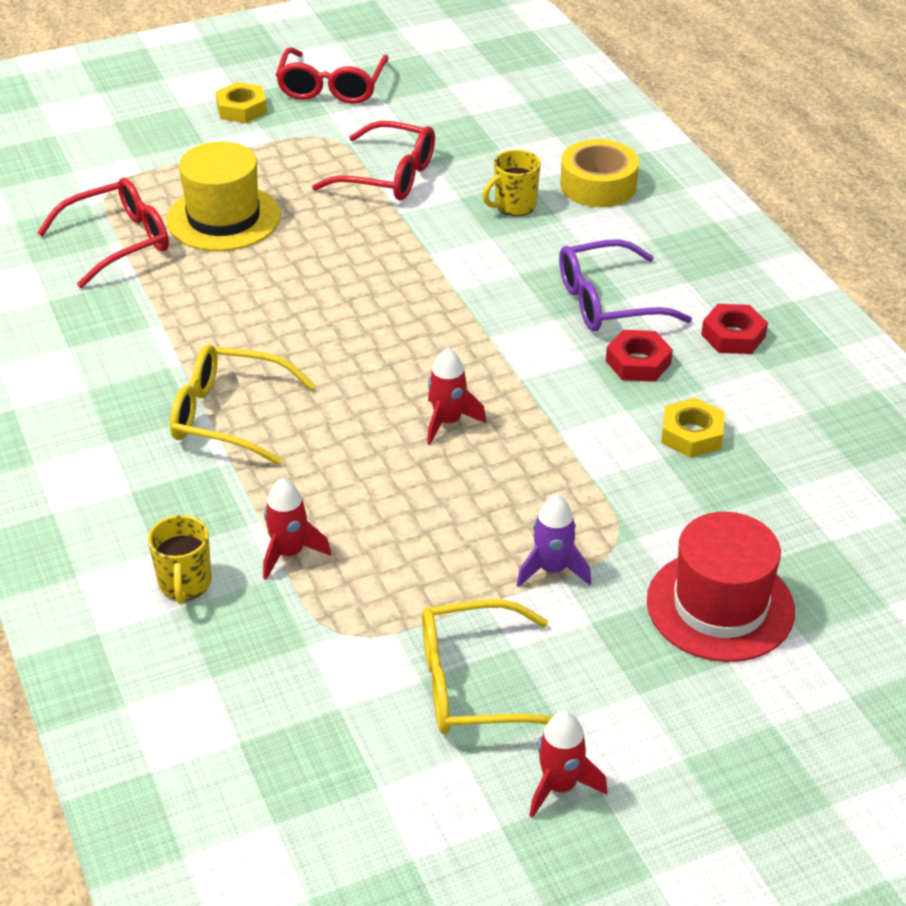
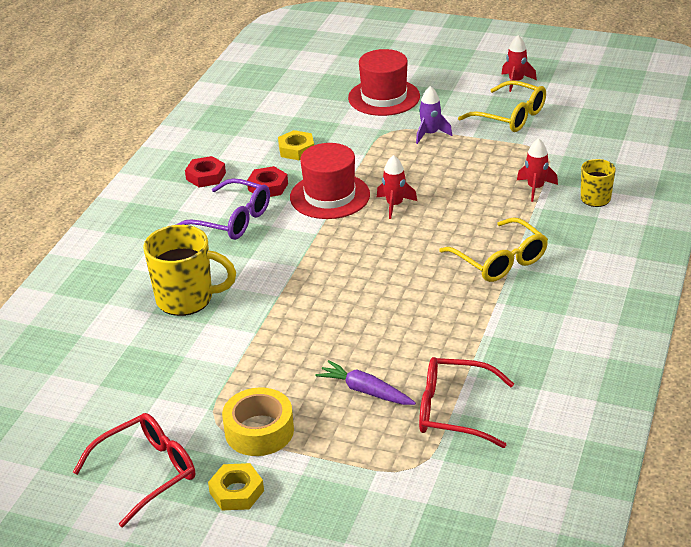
camera: 135 degrees left, 5 degrees down
yellow hat [166,142,281,251] -> purple carrot [316,360,416,405]
red glasses [312,121,435,201] -> none
yellow mug [482,149,541,216] -> yellow mug [143,225,236,316], size x1.74
yellow tape [560,139,639,207] -> yellow tape moved to [222,387,294,456]
none -> red hat [290,143,370,219]

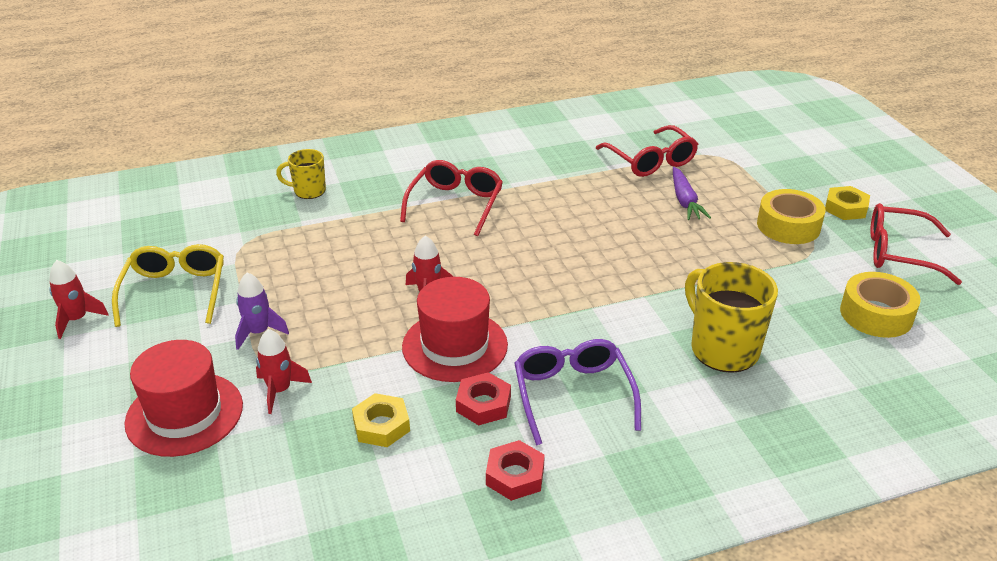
camera: 130 degrees left, 0 degrees up
yellow glasses [439,217,548,282] -> red glasses [400,160,503,236]
red rocket [517,138,558,202] -> red rocket moved to [256,329,312,414]
none -> yellow tape [840,272,921,338]

